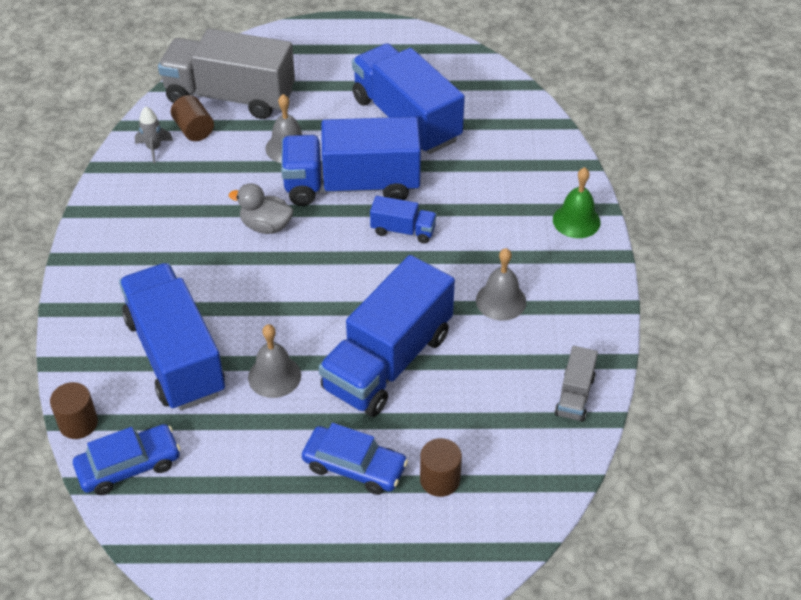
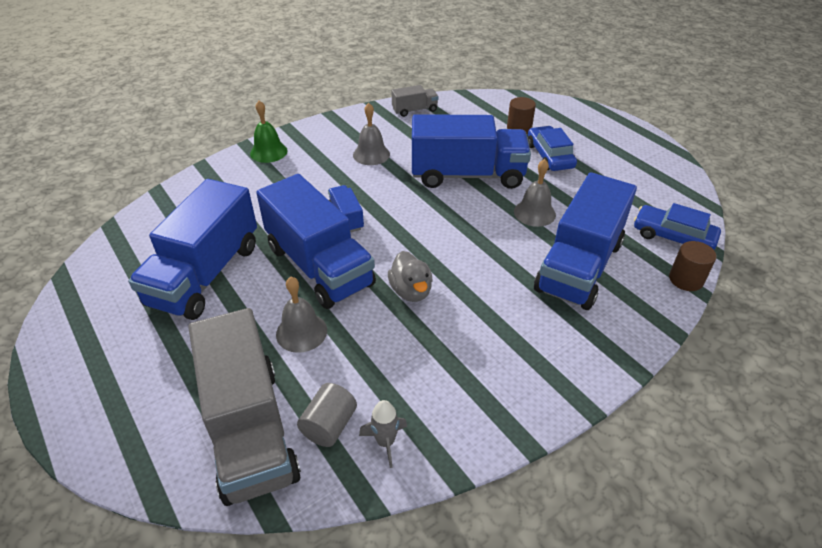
camera: 125 degrees left, 5 degrees down
brown cylinder [171,95,214,141] -> grey cylinder [297,383,357,447]

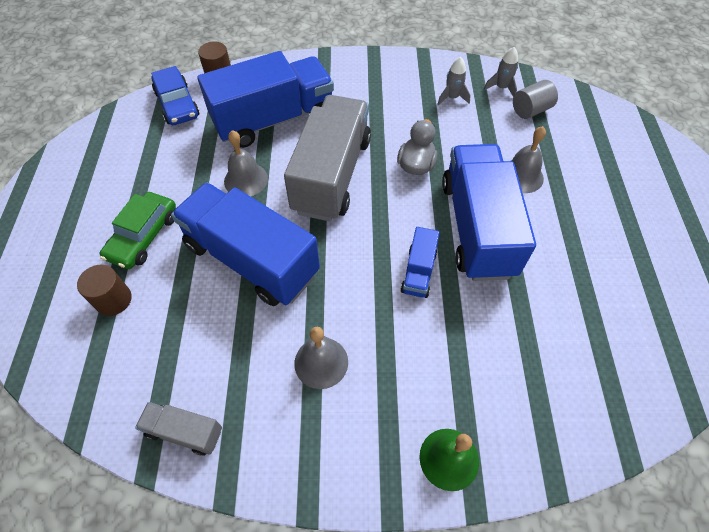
camera: 145 degrees left, 15 degrees up
blue truck [128,179,257,320] -> none
grey truck [188,308,301,506] -> grey truck moved to [284,95,371,221]
blue car [528,126,577,171] -> green car [100,192,176,269]
none -> grey rocket [437,57,471,106]

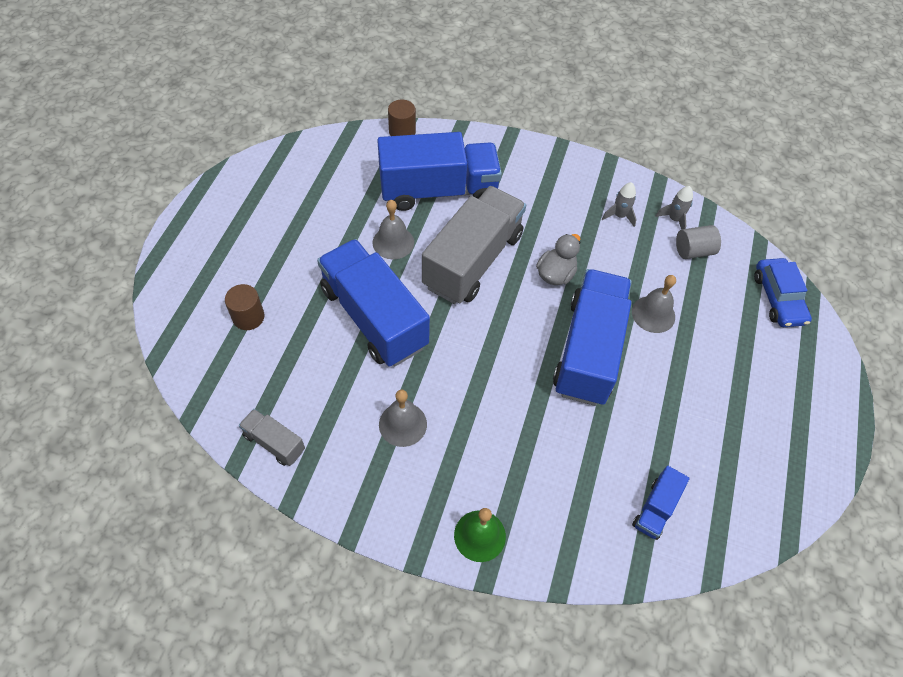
camera: 15 degrees right, 0 degrees up
green car [100,192,176,269] -> none
blue car [151,66,199,125] -> blue car moved to [754,258,812,327]
blue truck [401,227,440,298] -> blue truck moved to [632,466,689,540]

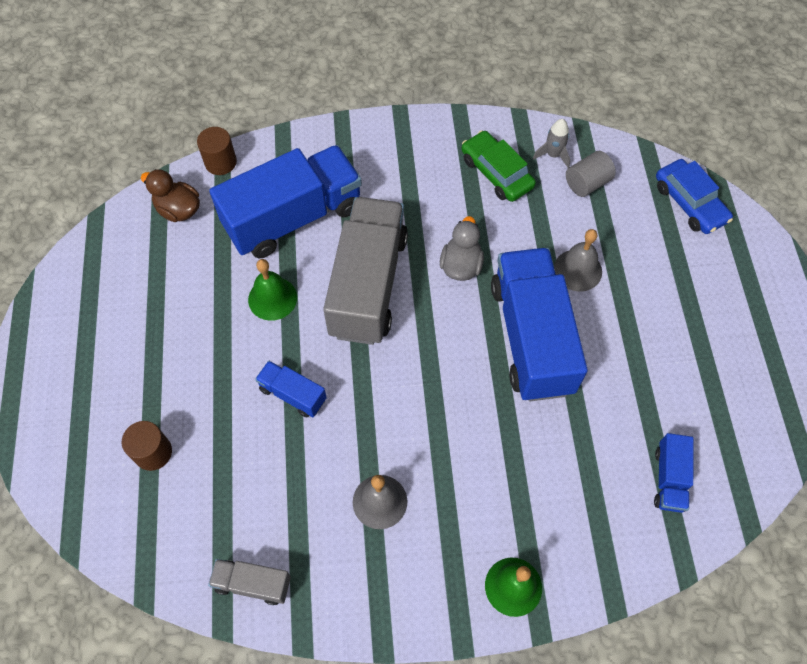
camera: 20 degrees left, 5 degrees up
blue truck [317,239,430,367] -> blue truck [255,361,327,418], size x0.45
grey bell [373,200,414,259] -> green bell [248,259,297,321]
grey rocket [602,182,637,227] -> green car [462,130,536,202]
none -> brown duck [141,169,200,222]

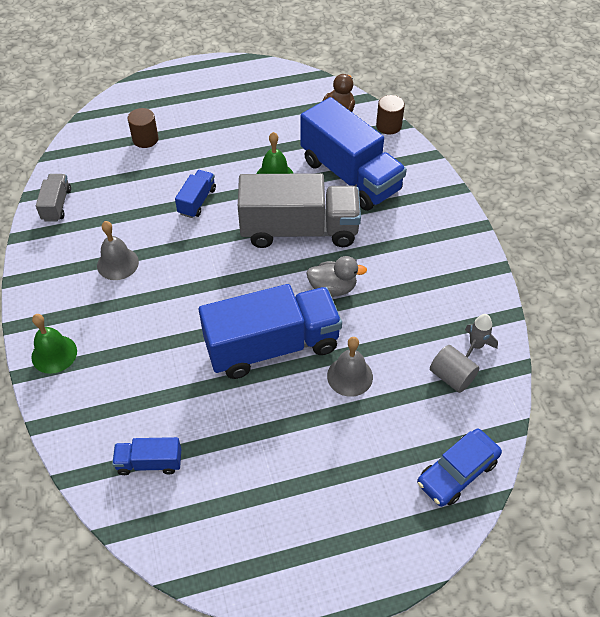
camera: 80 degrees right, 10 degrees down
green car [462,130,536,202] -> none

